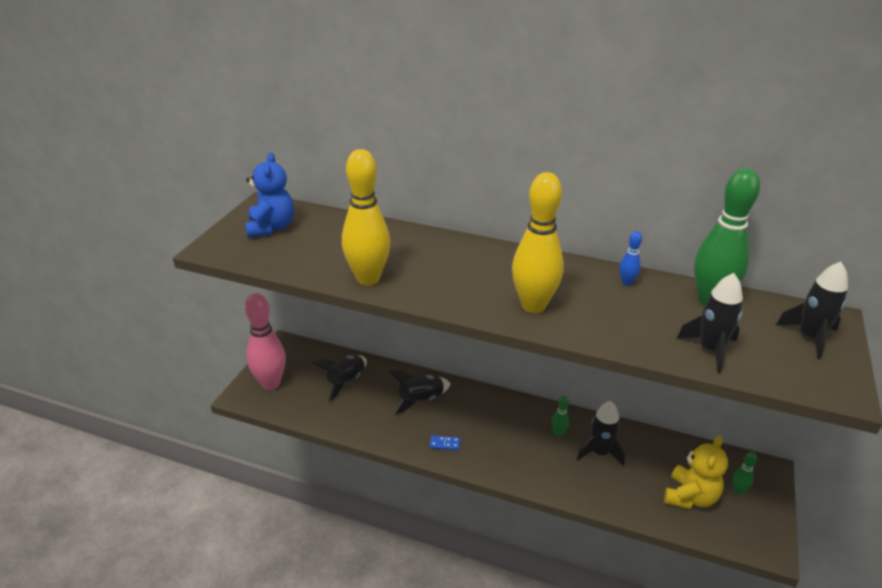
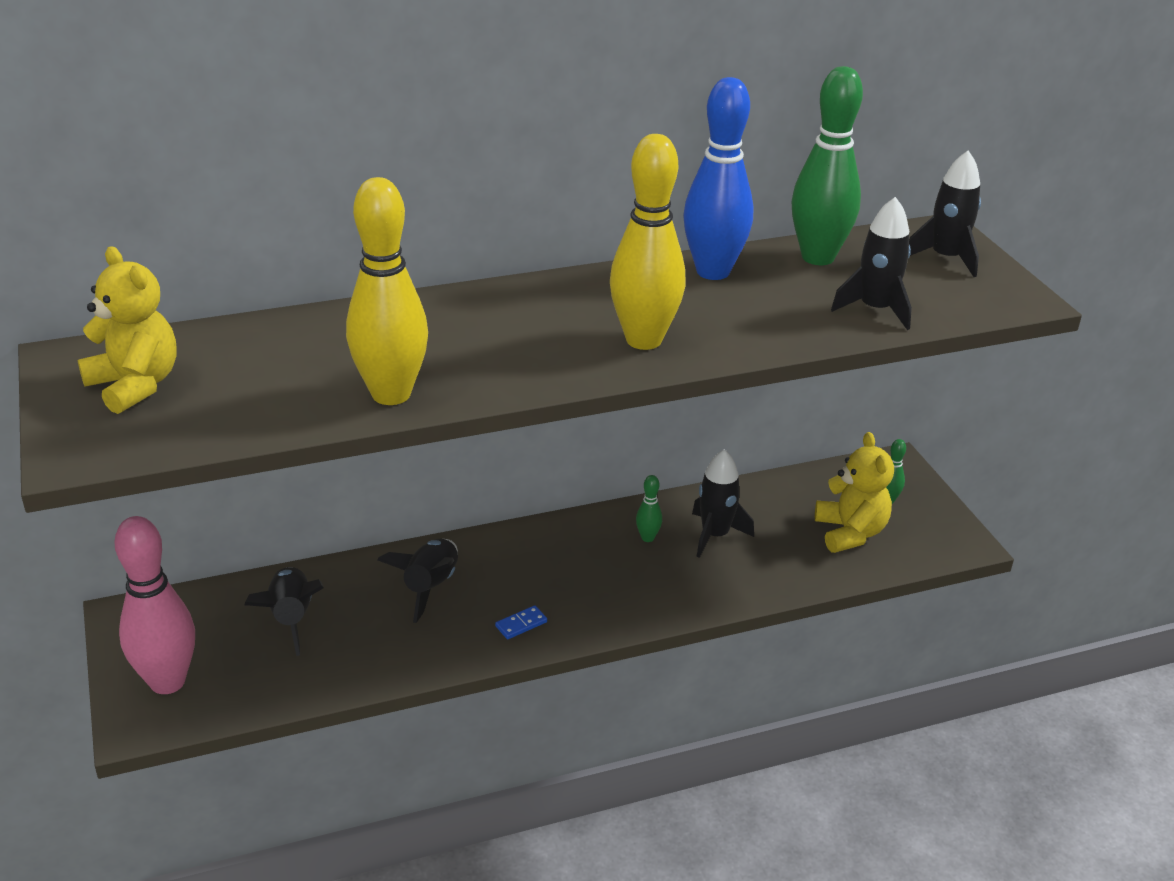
camera: 40 degrees left, 0 degrees up
blue teddy bear [245,152,294,238] -> yellow teddy bear [78,246,177,414]
blue bowling pin [620,231,642,286] -> blue bowling pin [683,77,754,280], size x2.34

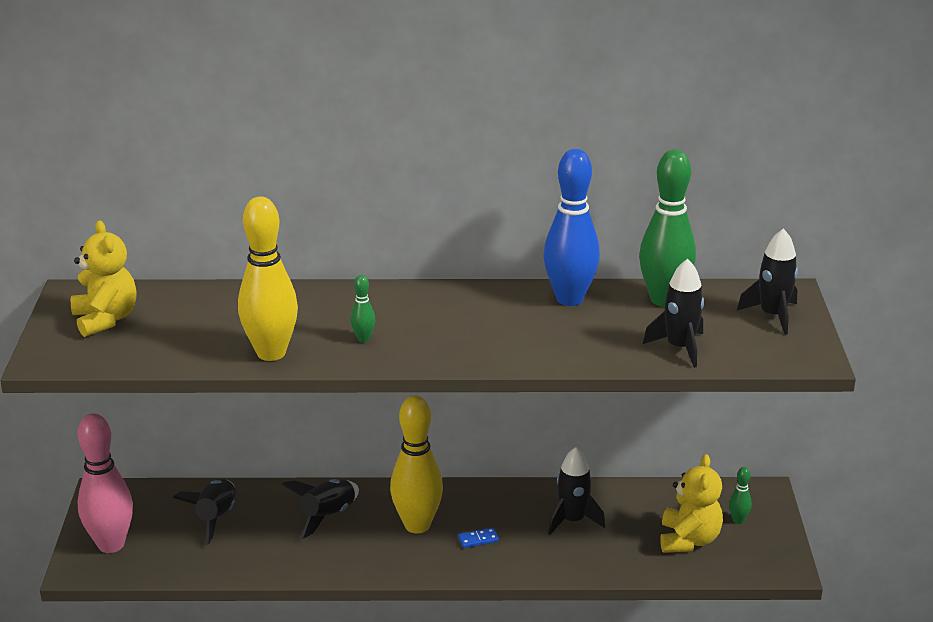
camera: 20 degrees right, 5 degrees down
blue domino [495,605,547,639] -> blue domino moved to [458,528,499,548]
yellow bowling pin [610,134,685,350] -> yellow bowling pin moved to [390,395,443,533]
green bowling pin [636,475,662,542] -> green bowling pin moved to [351,275,375,342]

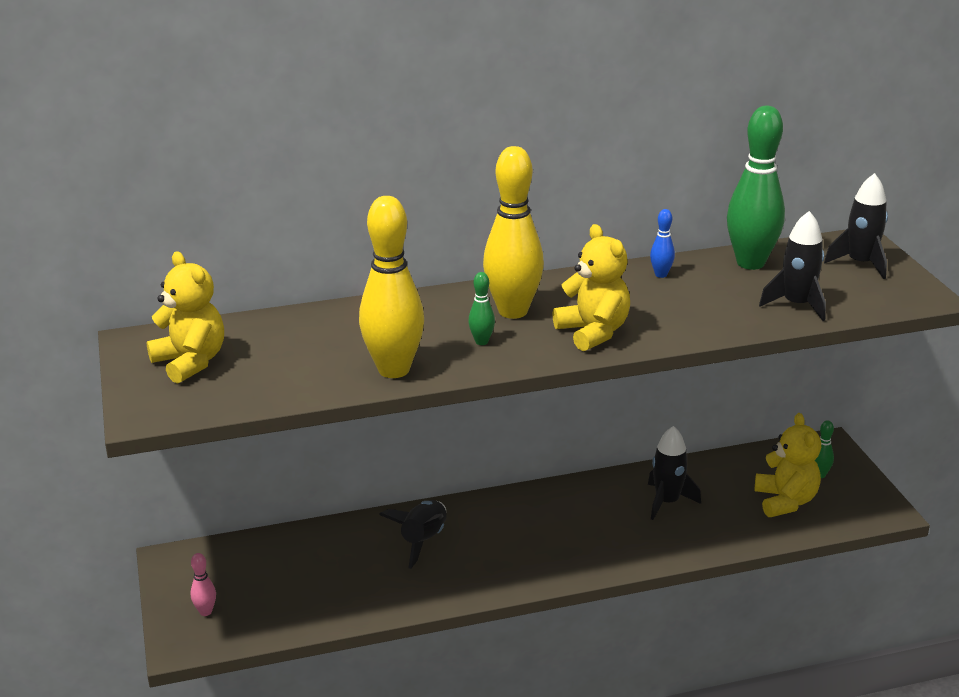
camera: 15 degrees left, 0 degrees up
pink bowling pin [78,413,133,553] -> pink bowling pin [191,553,216,616], size x0.43
black rocket [173,479,236,545] -> none
yellow bowling pin [390,395,443,533] -> yellow bowling pin moved to [483,146,544,319]
blue domino [458,528,499,548] -> none
blue bowling pin [544,149,600,306] -> blue bowling pin [650,209,675,278], size x0.43
none -> yellow teddy bear [552,224,630,351]

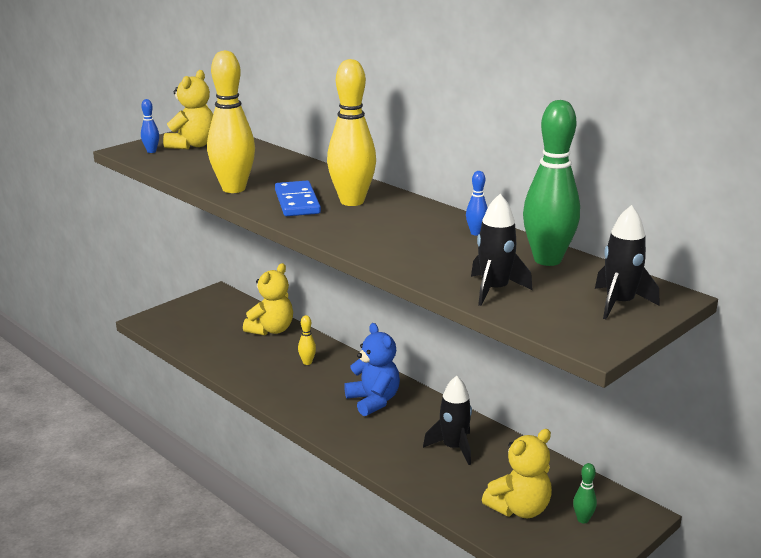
camera: 60 degrees right, 5 degrees down
pink bowling pin [191,553,216,616] -> none
black rocket [379,500,447,569] -> yellow bowling pin [298,315,316,365]
green bowling pin [468,272,495,345] -> blue domino [275,181,321,216]
yellow teddy bear [552,224,630,351] -> yellow teddy bear moved to [243,263,293,336]
none -> blue bowling pin [141,99,159,153]
none -> blue teddy bear [344,323,400,416]

